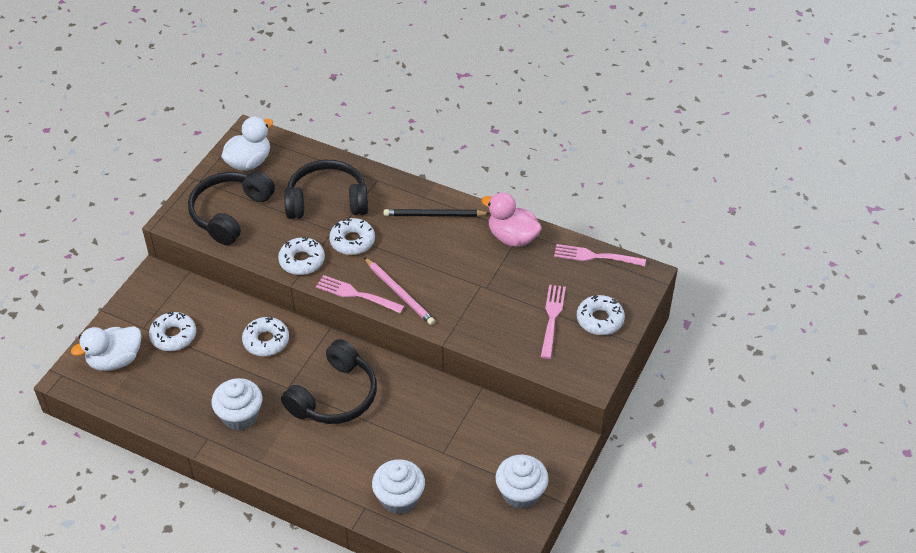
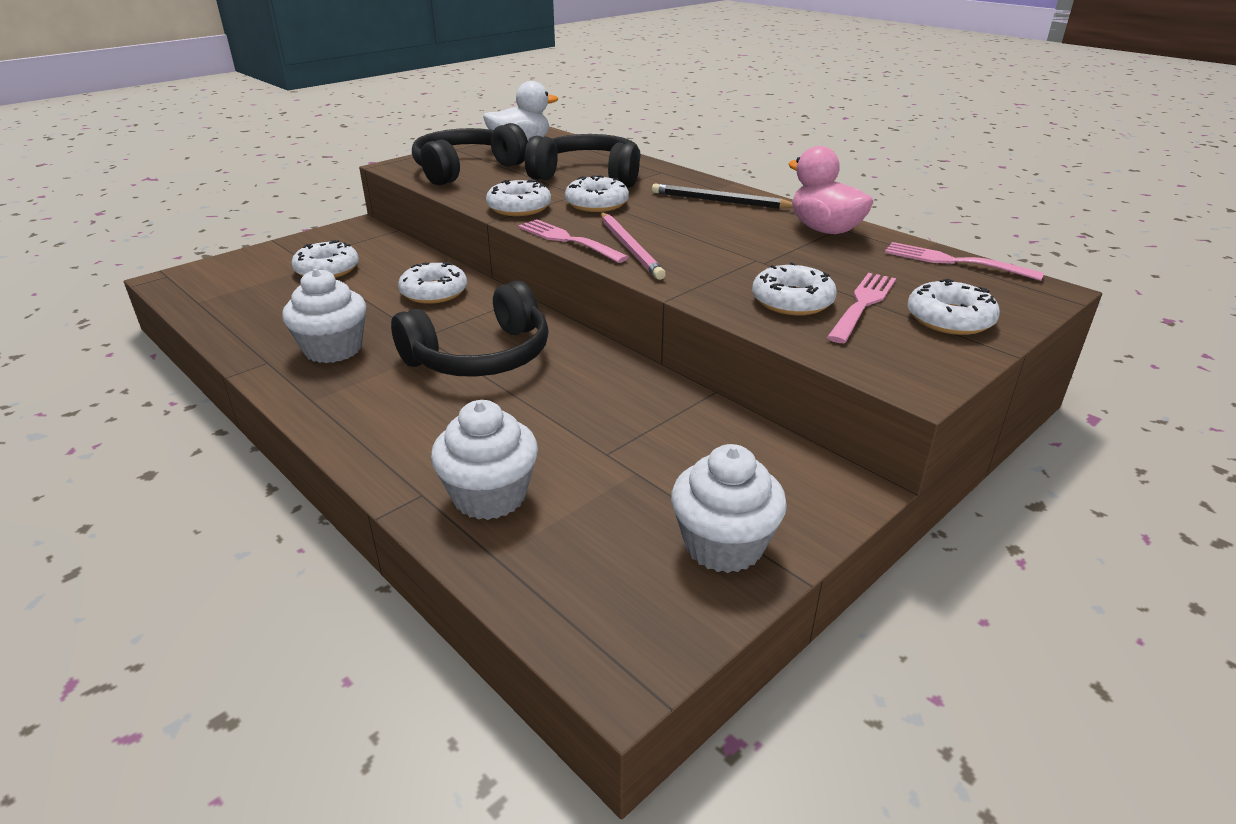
camera: 20 degrees right, 15 degrees down
white duck [71,326,141,371] -> none
none -> white donut [752,262,837,315]

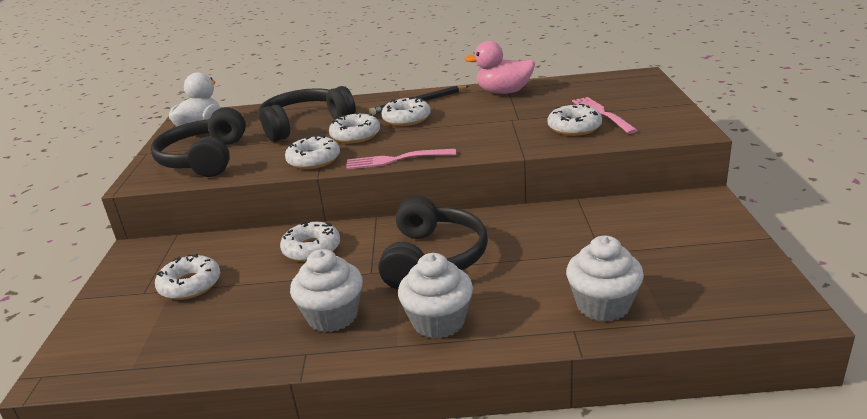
camera: 45 degrees left, 5 degrees down
pink pencil [601,213,666,280] -> none
white cupcake [671,444,787,573] -> white cupcake moved to [398,253,473,339]
pink fork [885,242,1044,281] -> none
white donut [907,279,1000,335] -> white donut moved to [381,97,431,126]

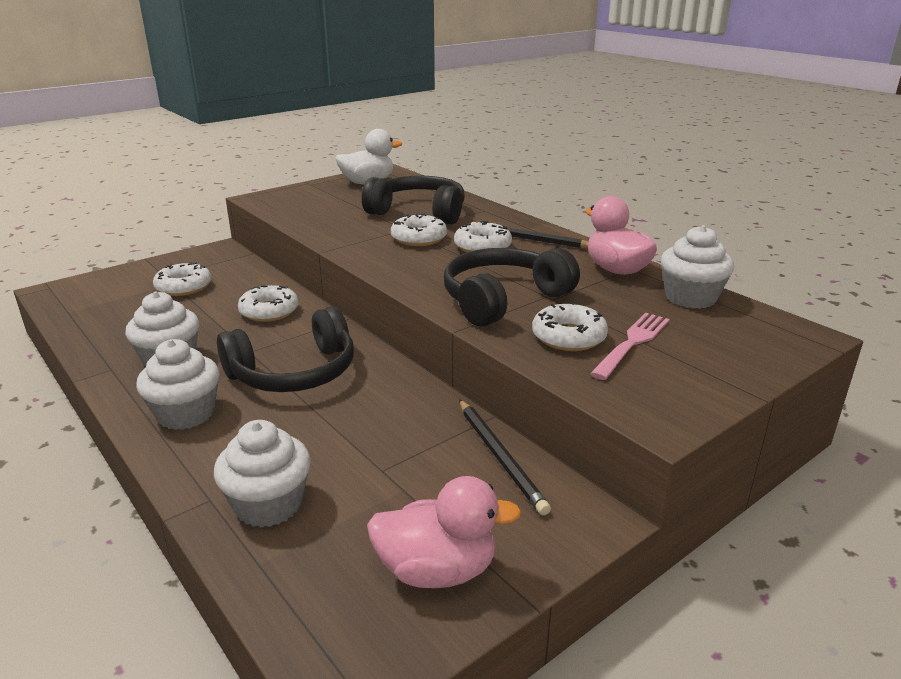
camera: 50 degrees right, 0 degrees up
black headphones [151,107,246,177] -> black headphones moved to [444,248,580,326]
white donut [285,135,340,169] -> none
pink fork [346,149,456,170] -> none
none -> pink duck [367,476,522,588]
none -> black pencil [459,399,551,515]
none -> white cupcake [660,225,734,309]

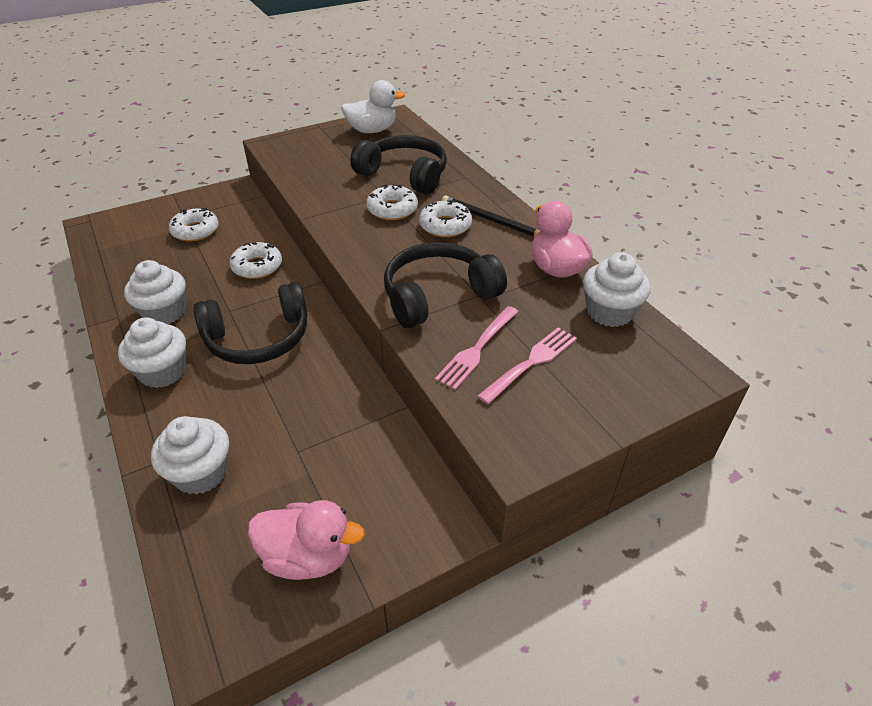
camera: 10 degrees right, 15 degrees up
black pencil [459,399,551,515] -> none
white donut [532,302,608,351] -> pink fork [435,306,519,390]

